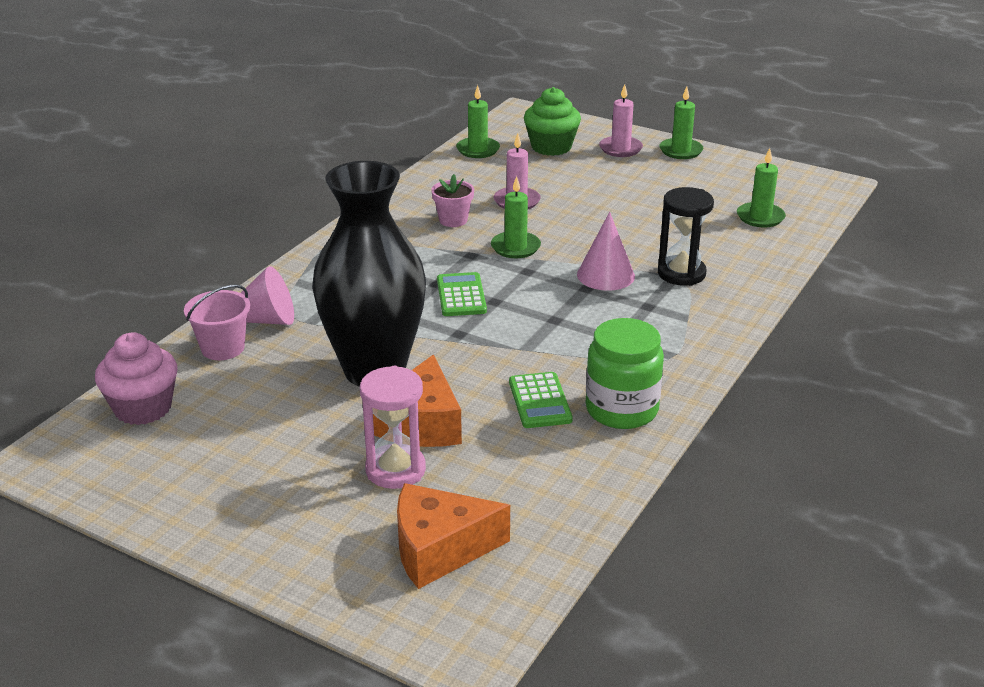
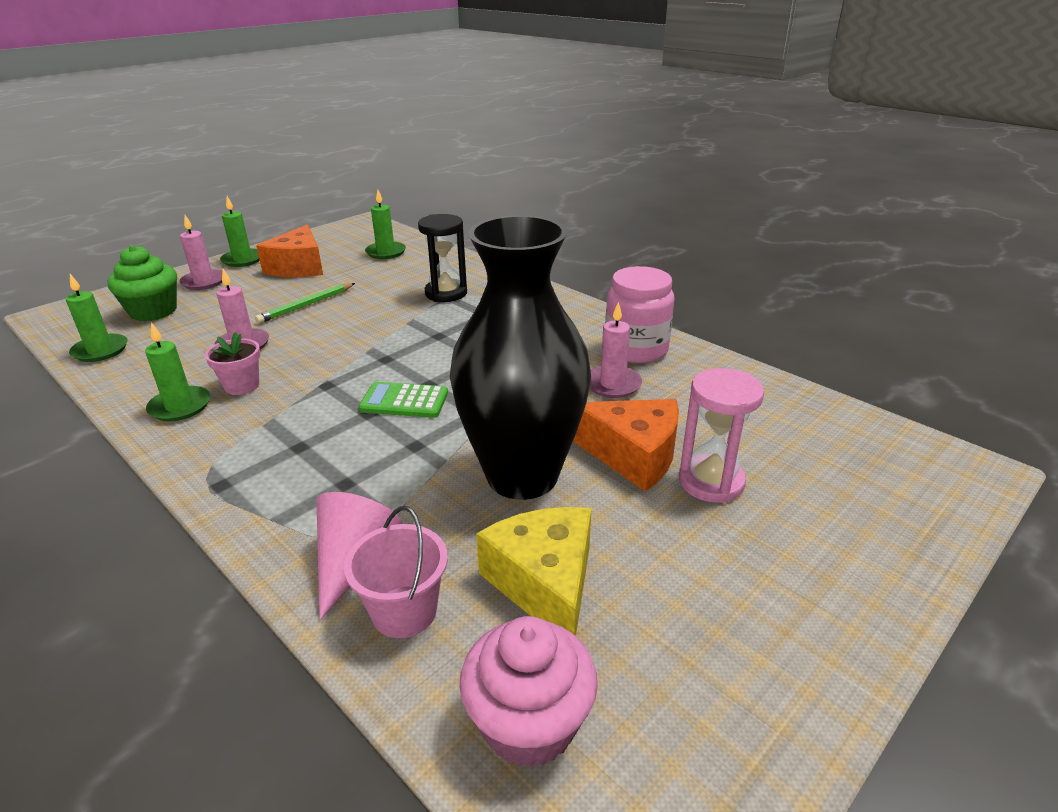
camera: 75 degrees left, 0 degrees up
orange cheese [397,483,510,589] -> orange cheese moved to [256,225,323,277]
green candle [491,176,541,258] -> green candle moved to [145,322,210,421]
green calculator [509,372,573,428] -> pink candle [589,302,642,398]
pink cone [577,212,635,291] -> none
green jar [586,318,664,429] -> pink jar [605,266,674,363]
none -> green pencil [255,283,355,324]
none -> yellow cheese [476,507,592,636]

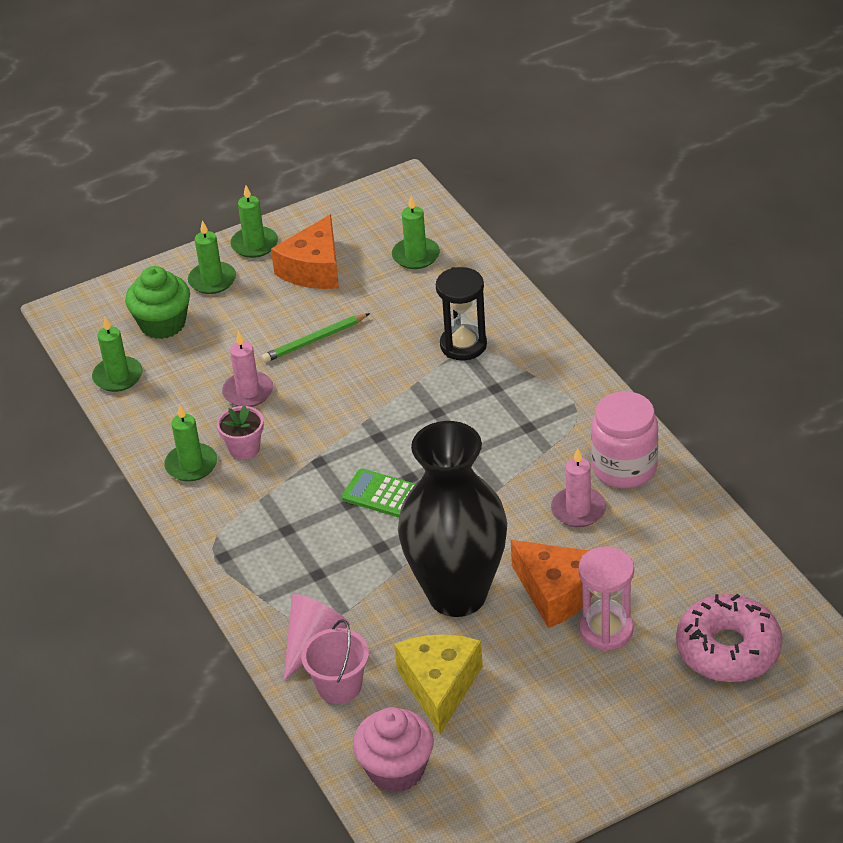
camera: 20 degrees right, 10 degrees up
pink candle [179,215,222,290] -> green candle [188,220,236,294]
none -> pink donut [676,594,782,682]

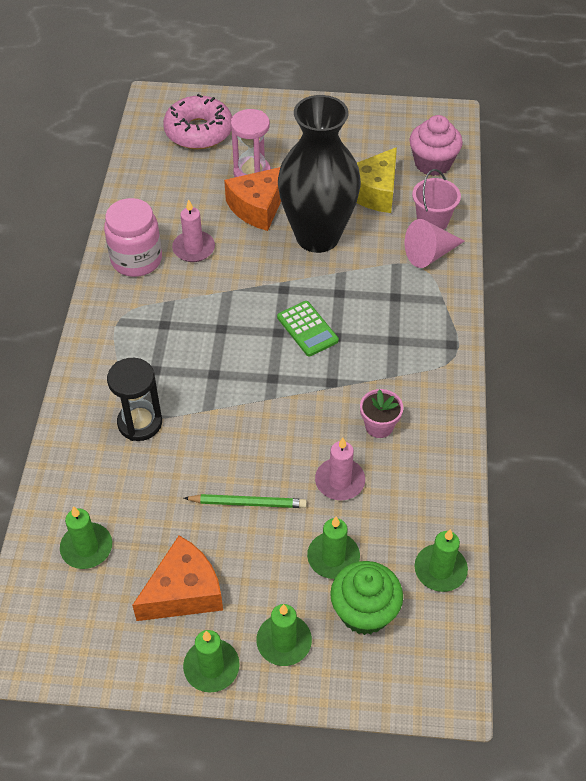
camera: 150 degrees left, 10 degrees up
green candle [164,405,217,482] -> green candle moved to [307,516,360,579]
orange cheese [511,540,593,628] -> orange cheese turned 120 degrees counterclockwise [224,167,281,231]

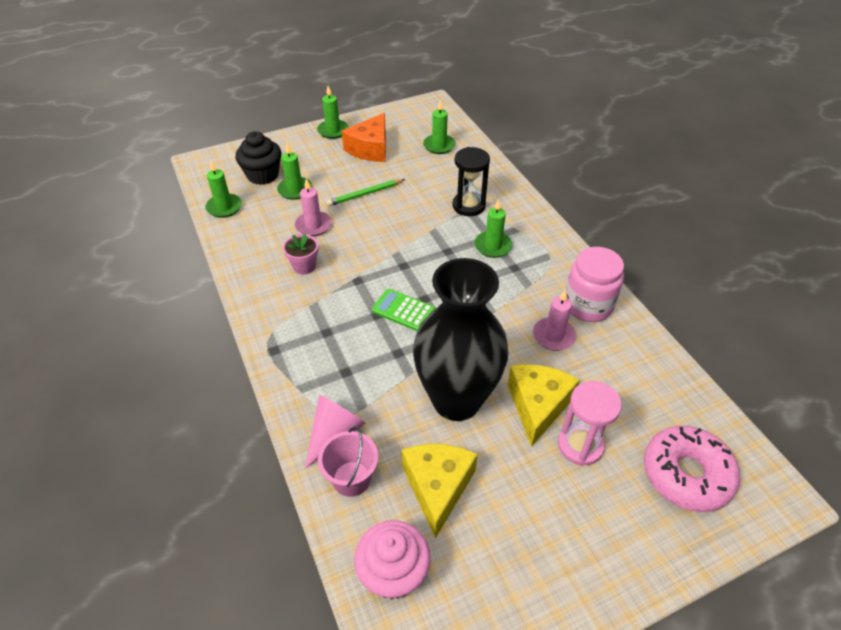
camera: 150 degrees right, 5 degrees down
orange cheese [224,167,281,231] -> yellow cheese [507,364,580,447]
green candle [256,604,312,666] -> green candle moved to [474,199,512,258]
green cupcake [330,561,403,635] -> black cupcake [236,131,281,185]

